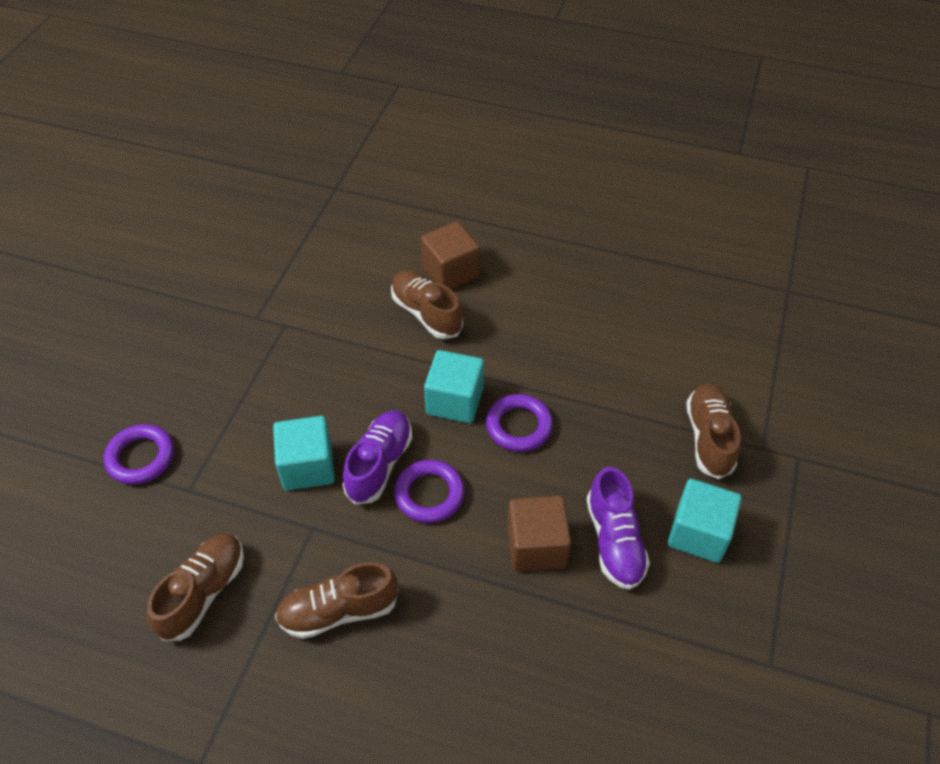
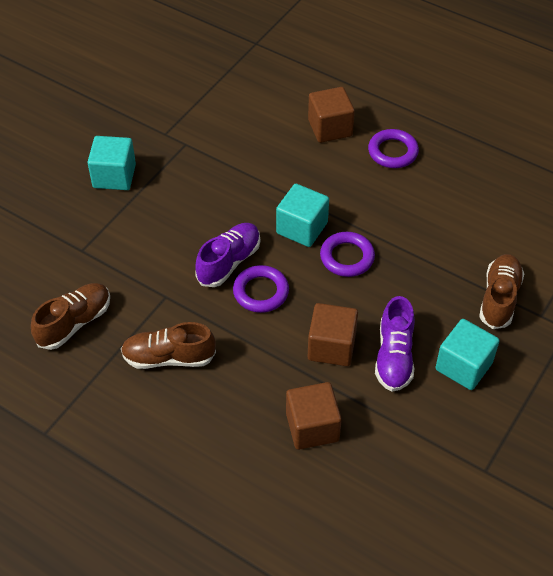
camera: 15 degrees right, 0 degrees up
purple ring [104,424,174,485] -> purple ring moved to [368,129,419,168]
turquoise cube [273,416,335,491] -> turquoise cube moved to [87,136,136,190]
brown shoe [391,270,463,339] -> none
none -> brown cube [286,382,342,450]

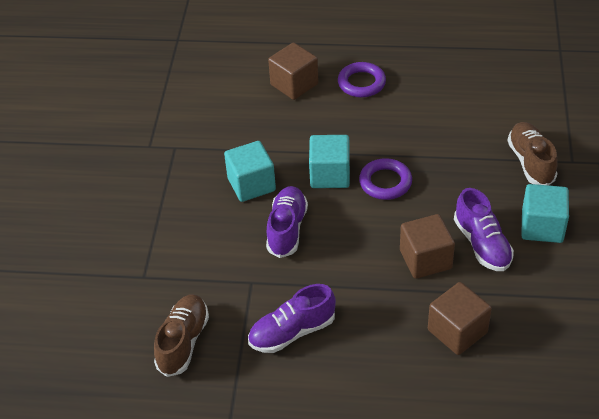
camera: 25 degrees left, 5 degrees down
turquoise cube [87,136,136,190] -> turquoise cube moved to [224,141,276,202]
brown shoe [121,322,216,369] -> purple shoe [248,284,336,353]
purple ring [233,265,289,313] -> none

